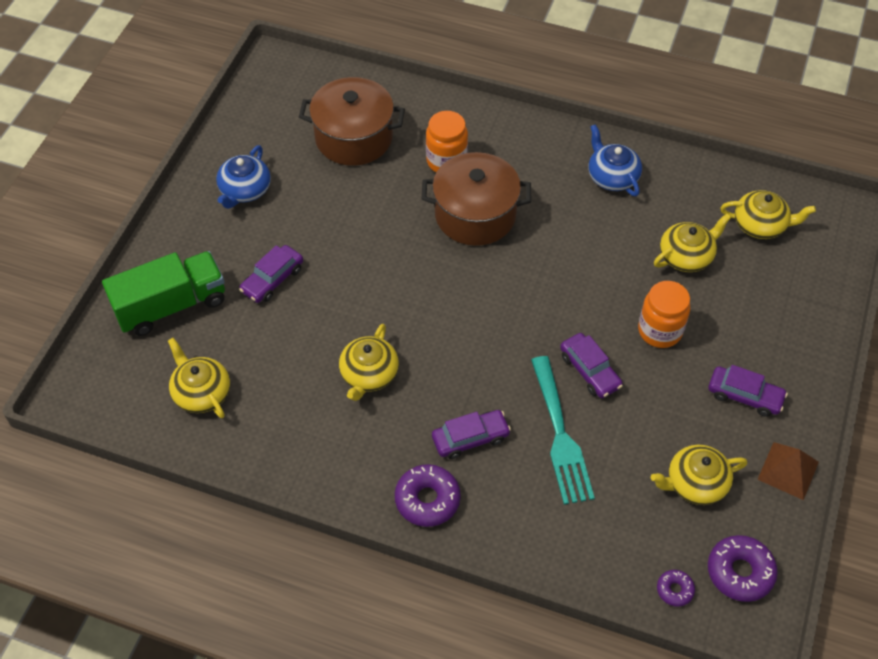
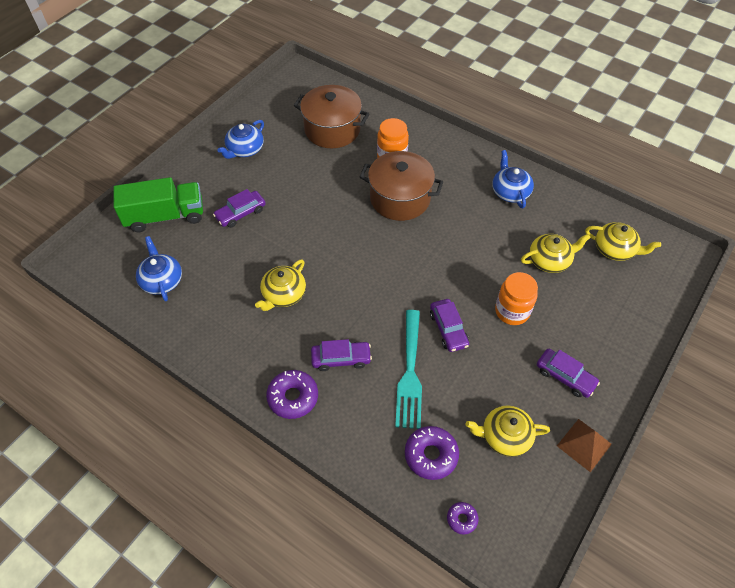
camera: 15 degrees right, 0 degrees up
yellow teapot [168,338,230,418] -> blue teapot [136,236,182,301]
purple donut [708,535,778,602] -> purple donut moved to [405,426,459,480]

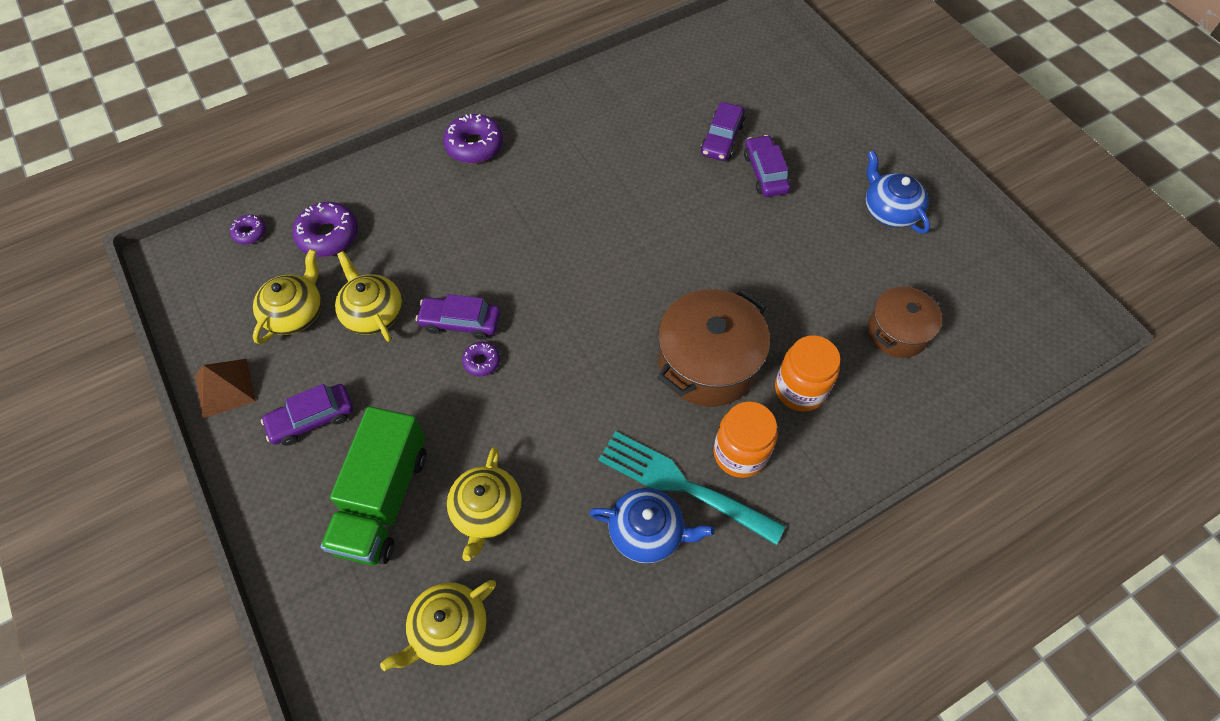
camera: 115 degrees right, 5 degrees up
green truck [114,177,203,232] -> green truck moved to [320,406,426,565]
blue teapot [136,236,182,301] -> none
yellow teapot [255,259,306,311] -> yellow teapot moved to [335,251,402,342]
brown pot [293,85,369,148] -> brown pot [868,287,942,358], size x0.63
purple car [311,339,372,371] -> purple car moved to [700,102,745,161]
turquoise fork [395,310,422,429] -> turquoise fork moved to [598,431,785,545]
orange jar [495,272,538,325] -> orange jar moved to [713,402,777,478]
none -> purple donut [462,342,500,376]

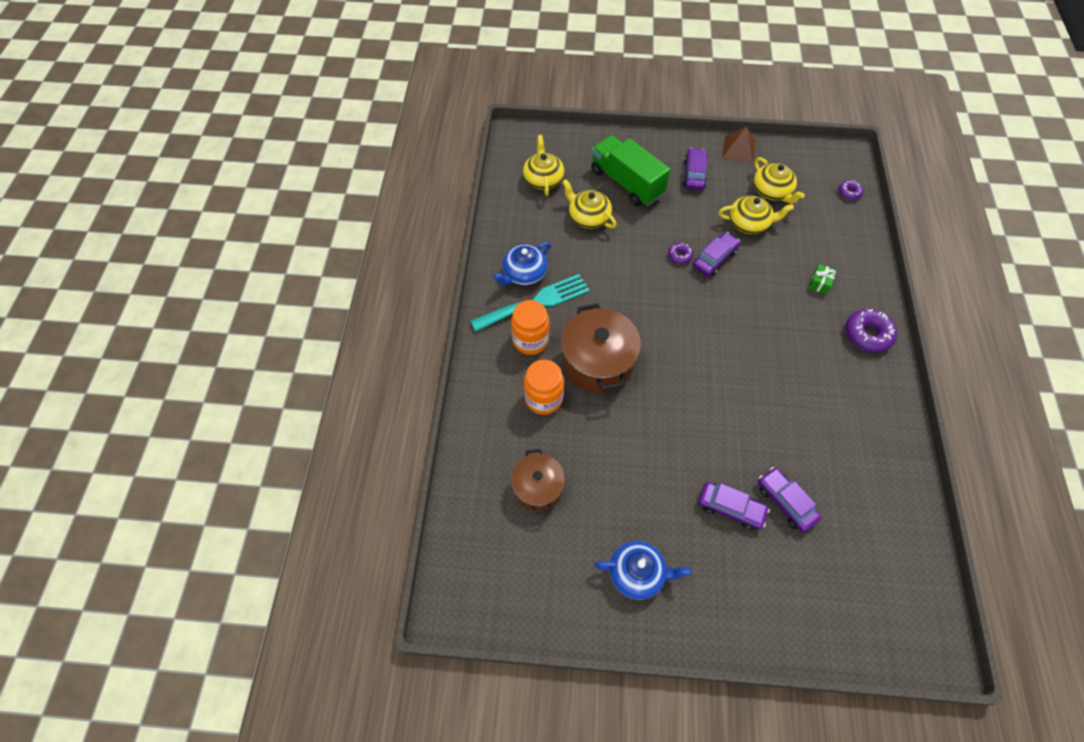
camera: 125 degrees right, 0 degrees up
purple donut [292,202,358,257] -> none
none -> green gift [809,264,837,294]

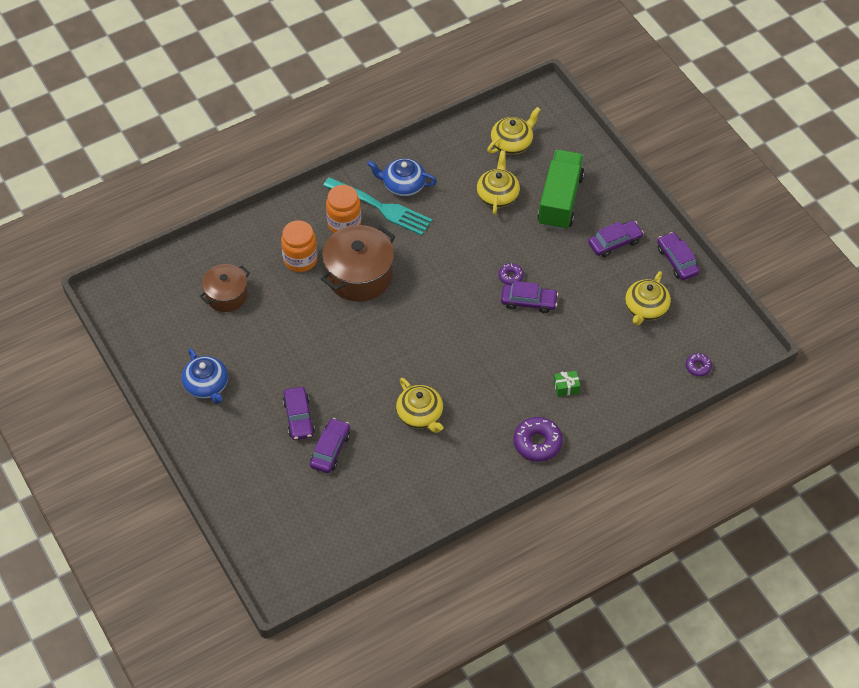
camera: 55 degrees right, 5 degrees down
yellow teapot [718,196,794,234] -> yellow teapot moved to [396,378,443,433]
brown pyramid [722,127,755,163] -> purple car [657,232,700,280]

